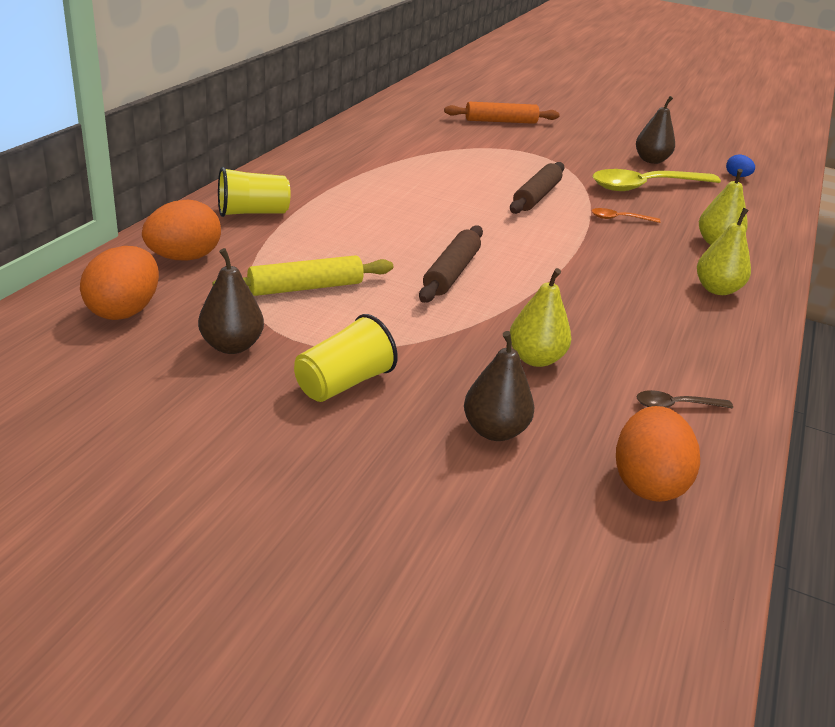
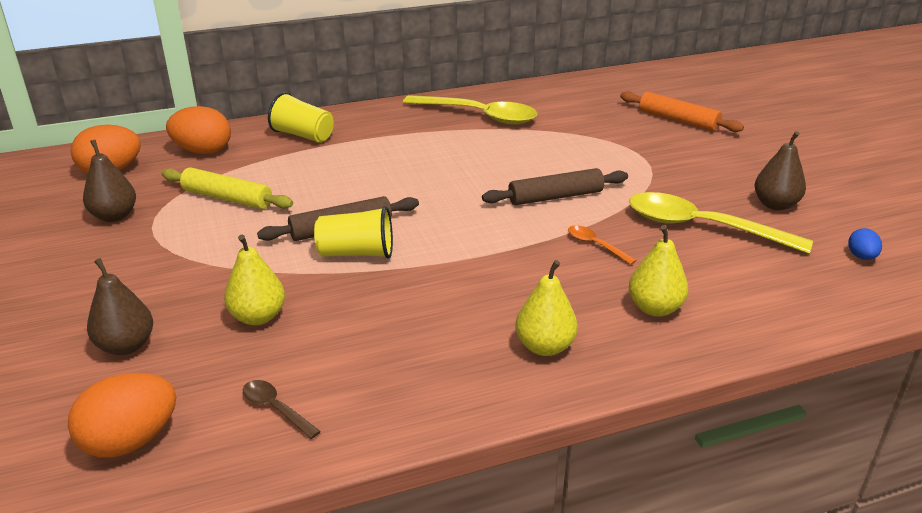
camera: 50 degrees right, 0 degrees up
yellow cup [294,314,398,402] -> yellow cup moved to [314,206,393,259]
none -> yellow spoon [403,95,538,124]

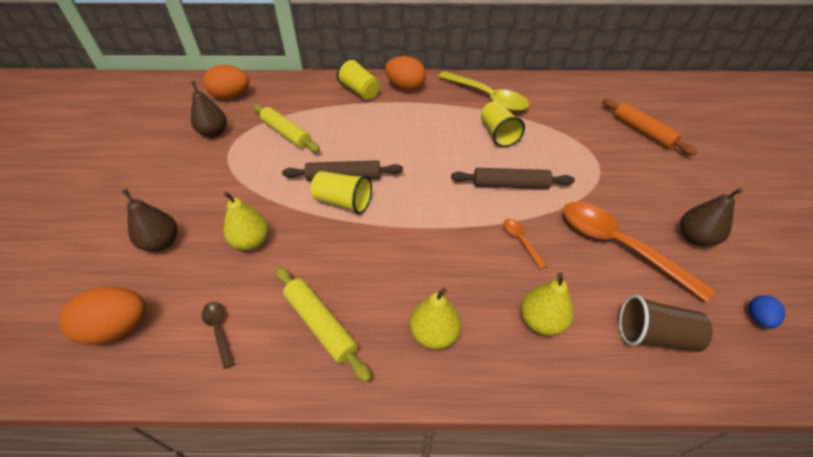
camera: 20 degrees right, 15 degrees up
orange egg [166,106,231,154] -> orange egg moved to [385,56,426,91]
yellow spoon [629,192,813,254] -> orange spoon [563,202,715,302]
none -> yellow rolling pin [276,266,371,382]
none -> yellow cup [481,101,525,147]
none -> brown cup [619,295,713,352]

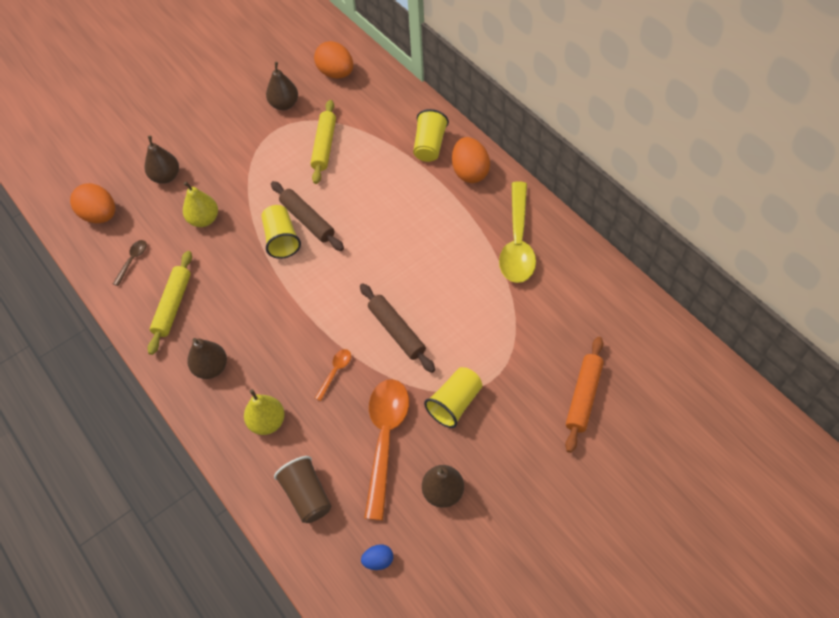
camera: 55 degrees right, 10 degrees up
yellow pear [410,288,461,349] -> brown pear [187,338,227,379]
yellow cup [481,101,525,147] -> yellow cup moved to [424,367,483,428]

